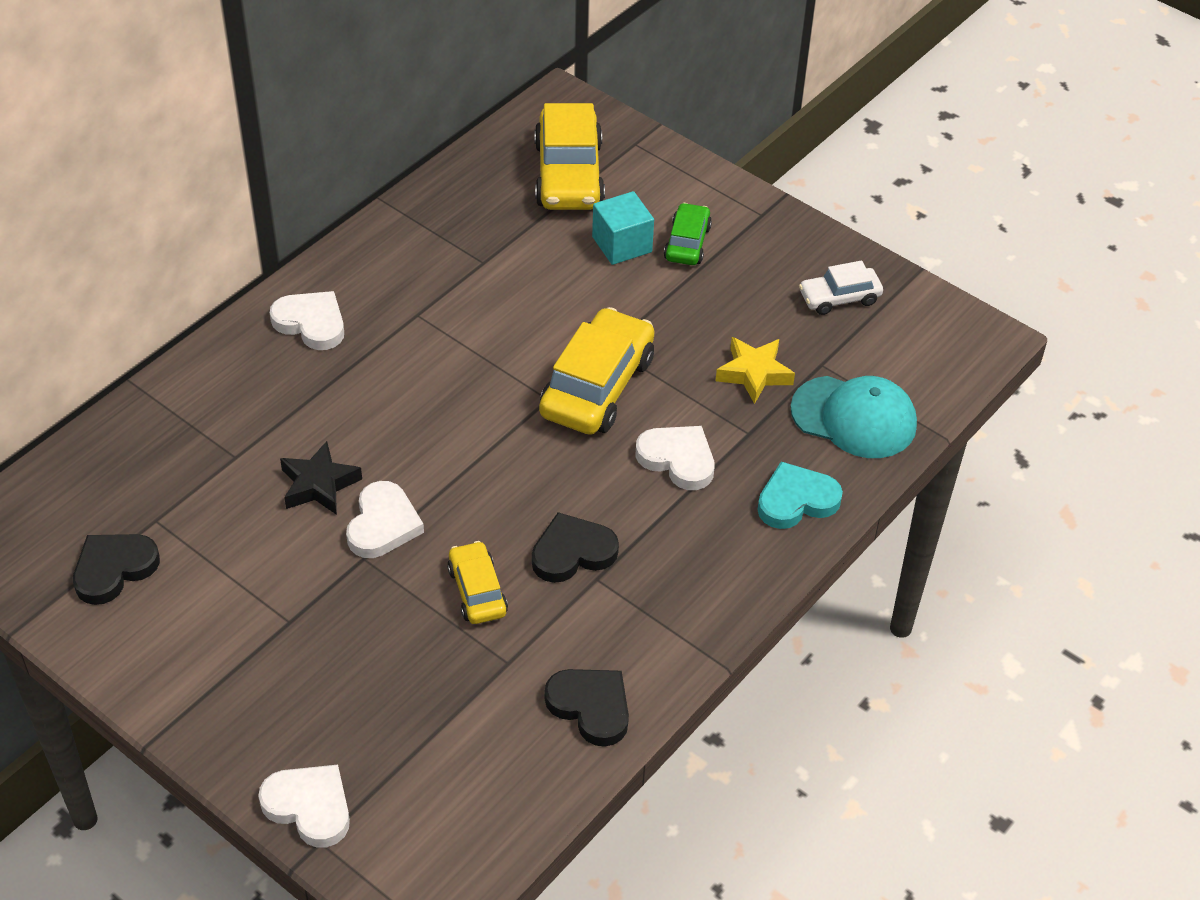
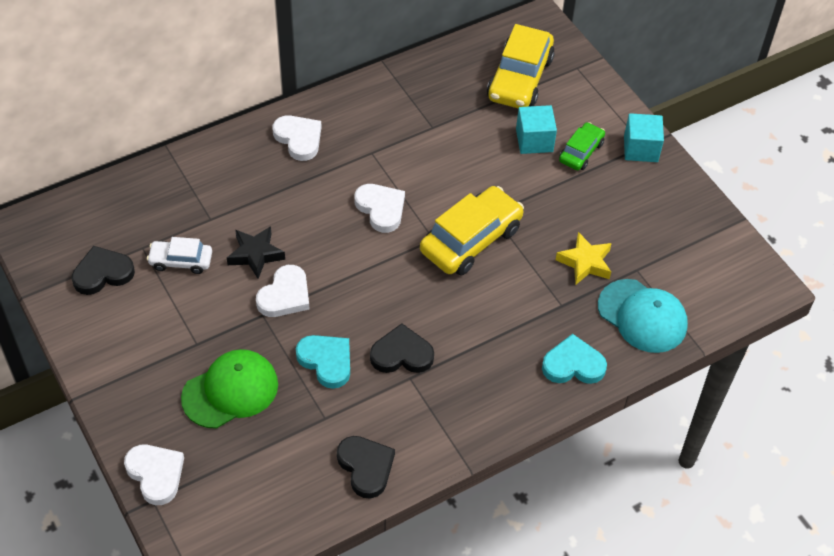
camera: 20 degrees right, 5 degrees up
yellow car [447,541,508,624] -> turquoise heart [296,335,350,389]
white heart [635,426,714,490] -> white heart moved to [354,184,405,233]
white car [799,261,883,315] -> white car moved to [147,237,212,274]
none -> green cap [181,349,278,429]
none -> turquoise cube [624,113,664,162]

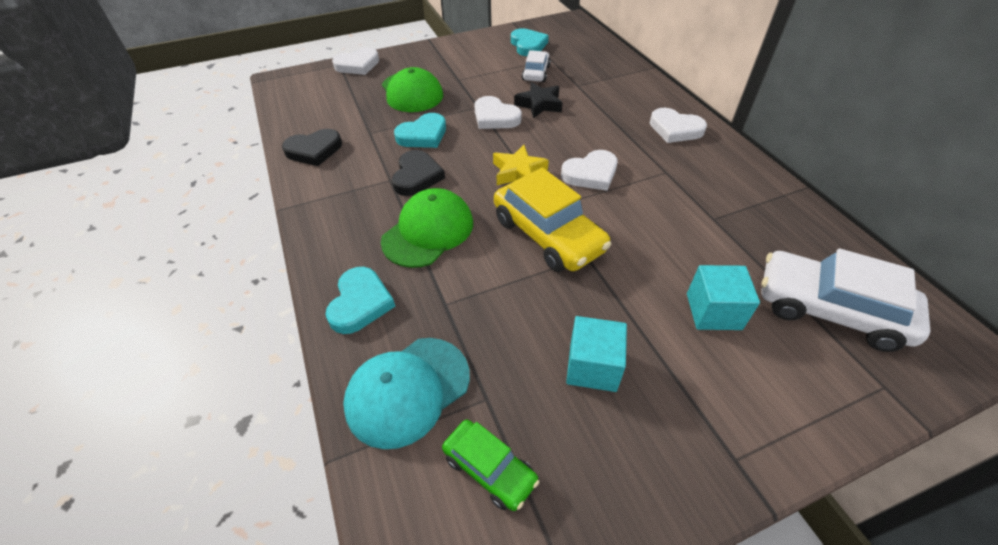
camera: 100 degrees right, 5 degrees down
black heart [72,246,135,295] -> turquoise heart [511,28,549,56]
white heart [273,115,322,161] -> white heart turned 60 degrees clockwise [650,108,707,143]
yellow car [487,24,555,109] -> white car [761,248,931,352]
yellow star [556,232,612,285] -> yellow star moved to [493,145,549,185]
green car [559,122,605,170] -> green car moved to [442,419,539,511]
turquoise cube [624,113,664,162] -> turquoise cube moved to [566,316,627,392]
none -> green cap [381,188,473,268]

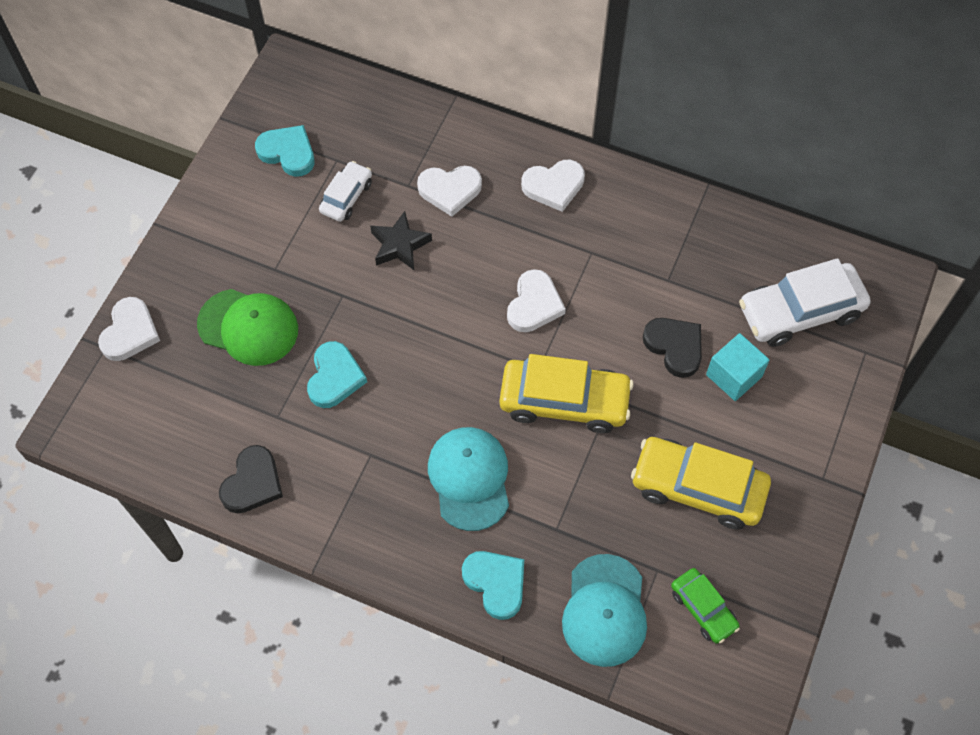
camera: 45 degrees left, 15 degrees up
green cap [381,188,473,268] -> turquoise cap [428,427,509,531]
black heart [392,150,445,196] -> black heart moved to [643,318,702,378]
green car [442,419,539,511] -> green car turned 60 degrees clockwise [671,568,740,644]
white heart [474,96,522,129] -> white heart moved to [417,166,482,217]
yellow star [493,145,549,185] -> none
white car [522,50,551,82] -> white car turned 60 degrees clockwise [319,161,372,222]
turquoise cube [566,316,627,392] -> yellow car [631,437,771,529]

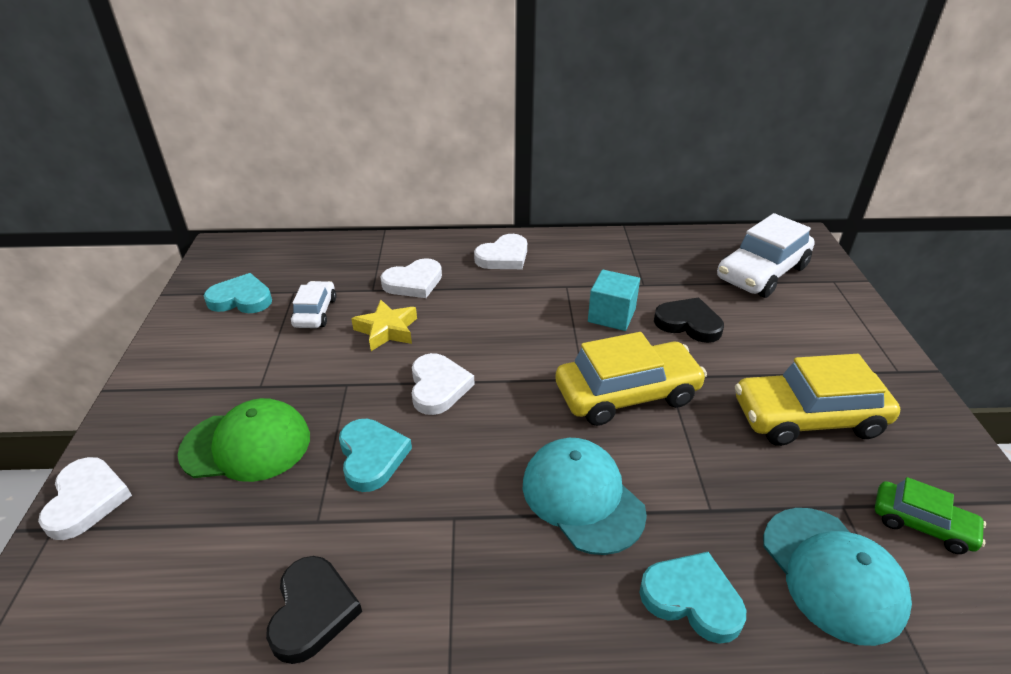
camera: 25 degrees left, 25 degrees down
black star [370,211,432,270] -> yellow star [351,300,417,351]
white heart [507,269,566,332] -> white heart moved to [412,353,475,415]
turquoise cube [706,333,770,401] -> turquoise cube moved to [588,270,640,331]

